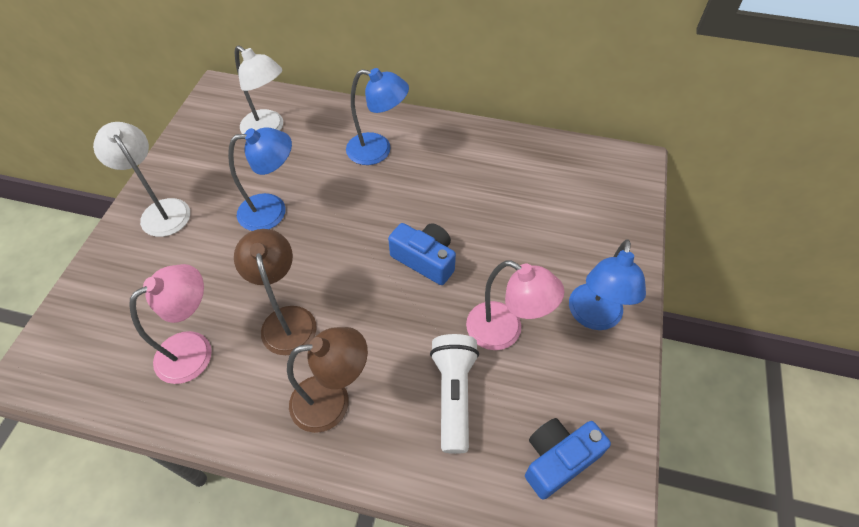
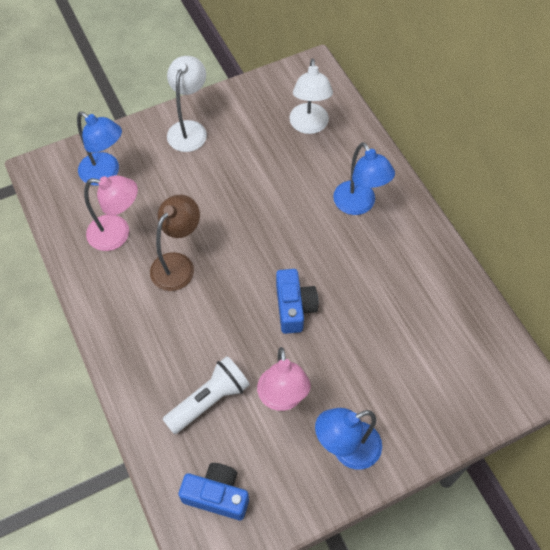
camera: 50 degrees right, 5 degrees up
blue lamp [228,127,292,231] -> blue lamp moved to [77,112,122,186]
brown lamp [287,327,368,433] -> none

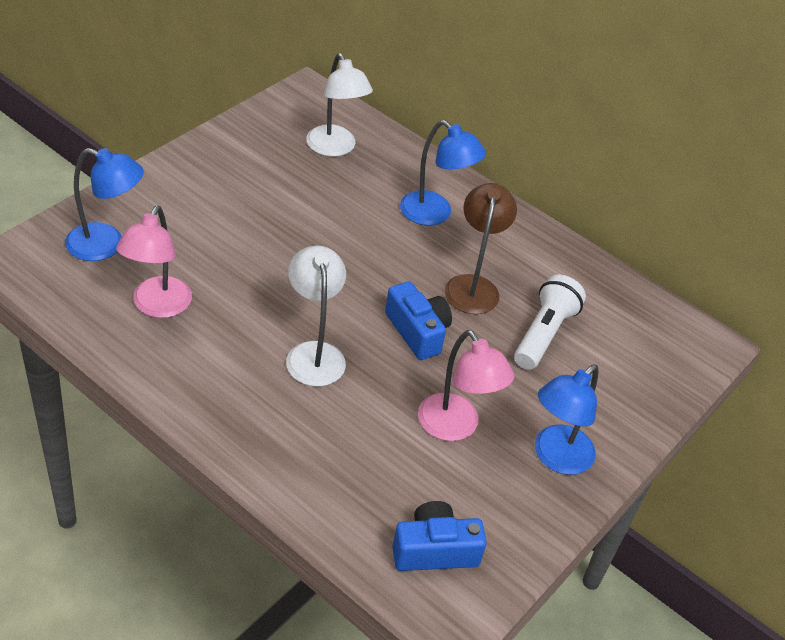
camera: 30 degrees left, 15 degrees down
pink lamp [84,175,138,251] -> pink lamp turned 120 degrees clockwise [116,206,192,318]
brown lamp [150,195,200,291] -> brown lamp moved to [445,183,517,314]
white flashlight [162,356,250,434] -> white flashlight moved to [514,275,586,370]
white lamp [167,56,207,152] -> white lamp moved to [286,246,346,387]

